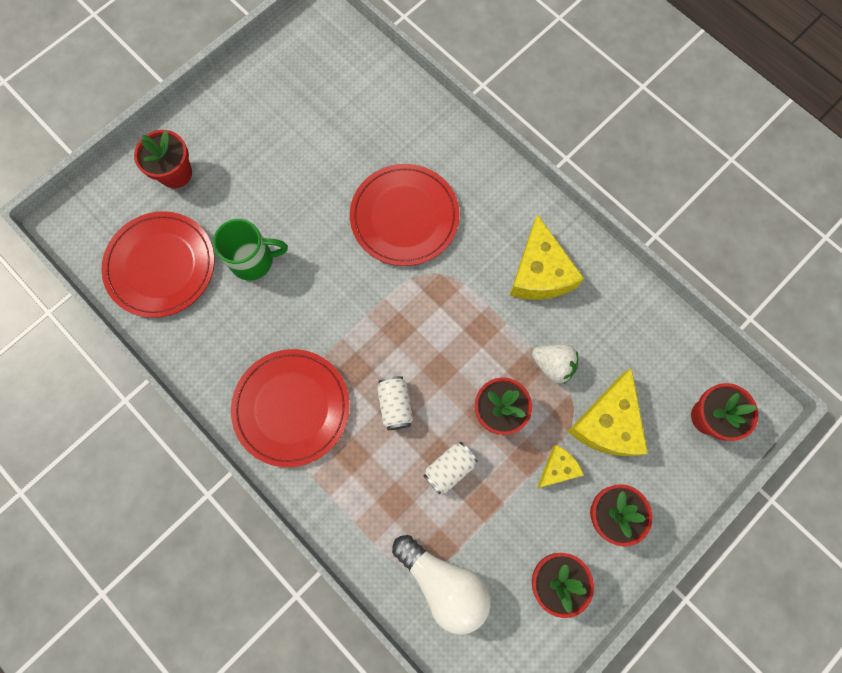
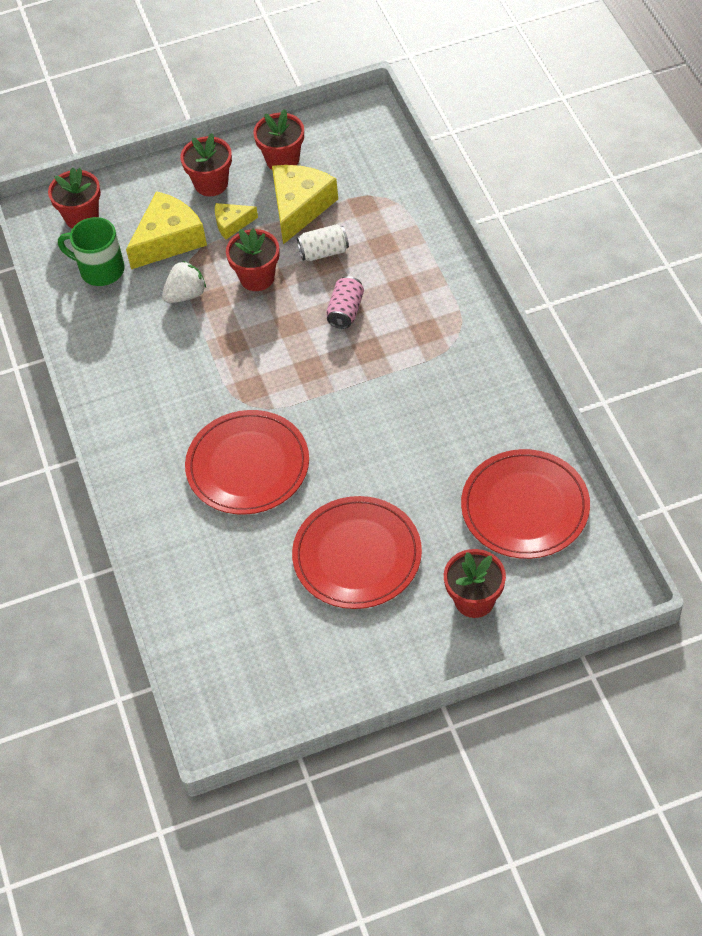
camera: 150 degrees left, 20 degrees down
green mug [213,219,288,280] -> green mug moved to [58,217,125,286]
red plate [231,349,350,467] -> red plate moved to [292,496,422,609]
white can [377,376,413,430] -> pink can [326,276,364,329]
white light bulb [392,535,491,635] -> none
yellow cheese [510,214,584,300] -> yellow cheese moved to [272,165,338,244]
white strawberry [532,344,578,384] -> white strawberry turned 90 degrees clockwise [162,261,206,303]

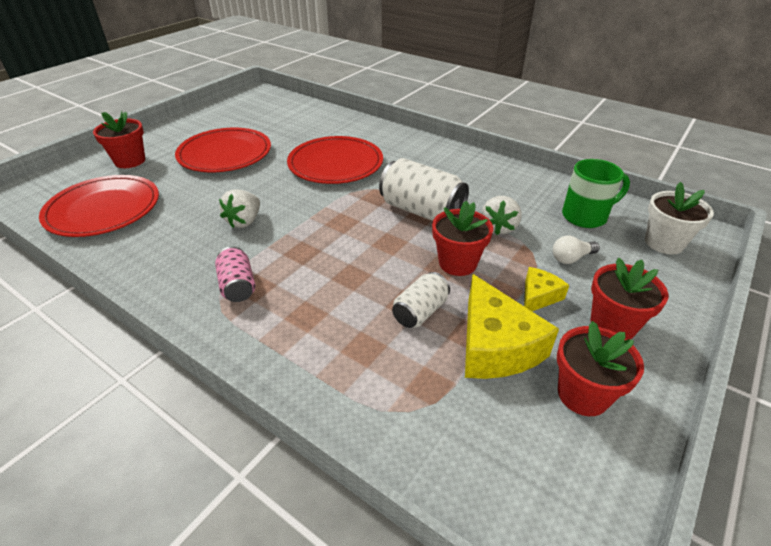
camera: 140 degrees right, 15 degrees down
red flower pot [48,168,101,229] -> white flower pot [645,182,714,255]
yellow cheese [126,191,207,269] -> white light bulb [553,236,600,264]
pink can [326,276,364,329] -> pink can moved to [215,246,255,302]
none -> white strawberry [219,189,260,228]
none -> white can [379,158,469,221]

